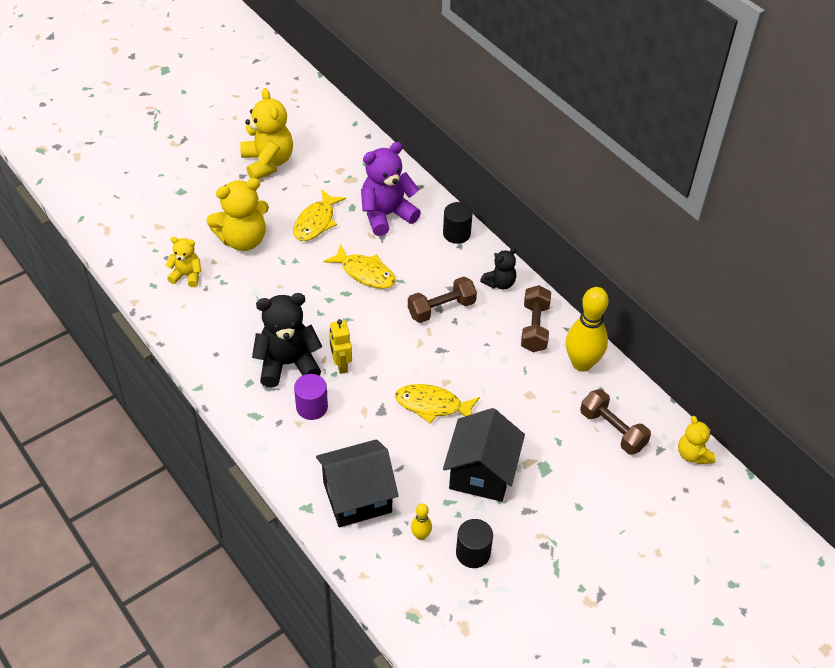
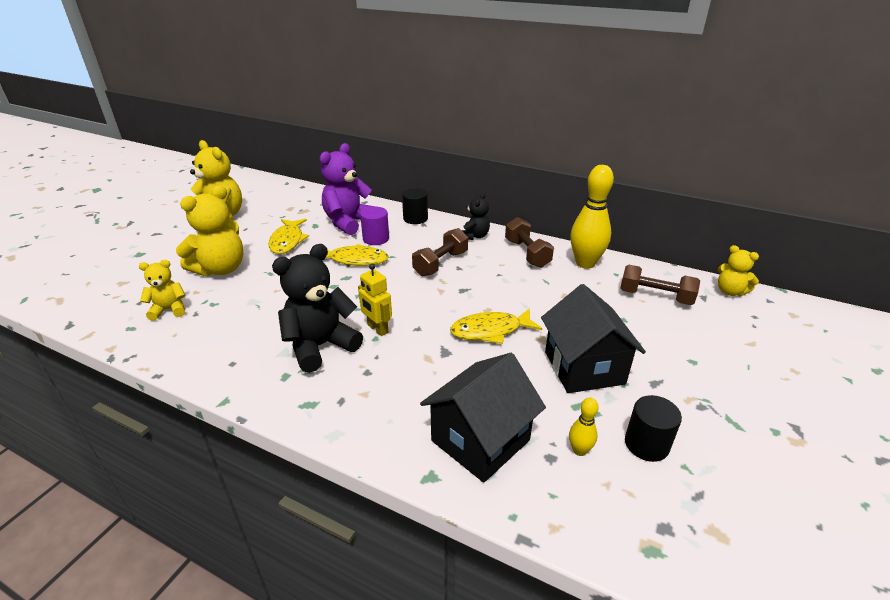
camera: 25 degrees left, 15 degrees down
purple cylinder [294,374,328,420] -> purple cylinder moved to [360,207,389,245]

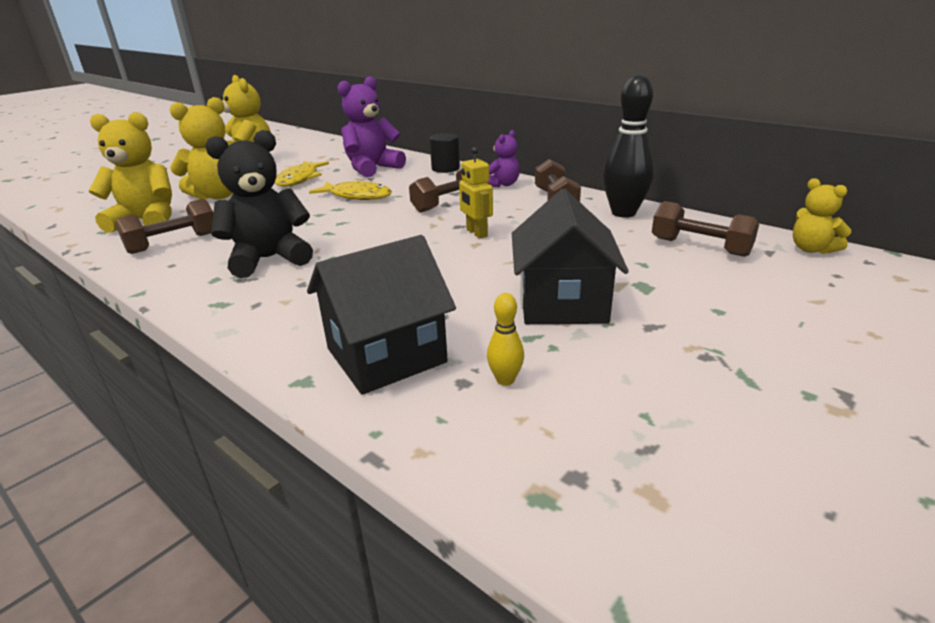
camera: 15 degrees right, 5 degrees down
yellow teddy bear [139,260,186,321] -> yellow teddy bear [89,112,172,233], size x1.79
yellow robot [358,264,392,336] -> yellow robot moved to [459,147,493,239]
purple cylinder [360,207,389,245] -> none
yellow fish [450,308,542,344] -> none
black teddy bear [462,193,490,240] -> purple teddy bear [488,130,520,187]
yellow bowling pin [570,165,614,269] -> black bowling pin [603,74,654,217]
black cylinder [625,395,682,462] -> none
none -> brown dumbbell [116,199,213,254]

